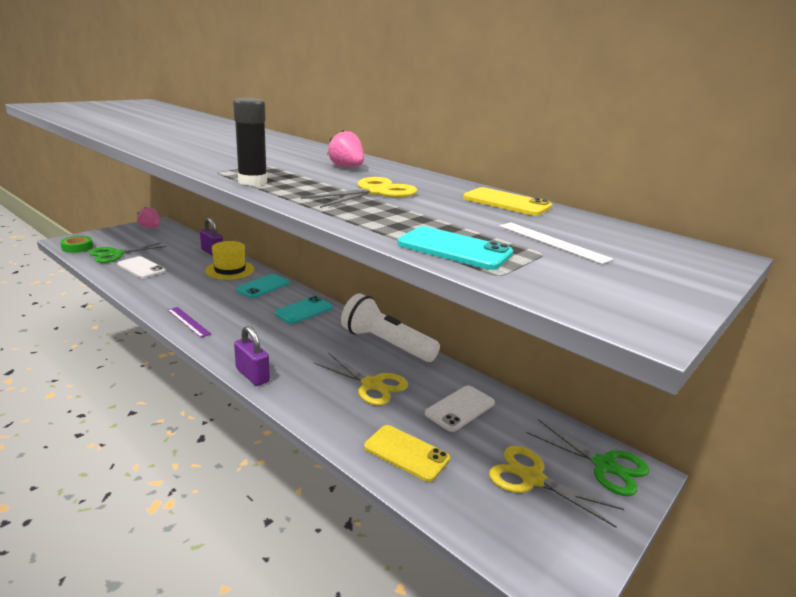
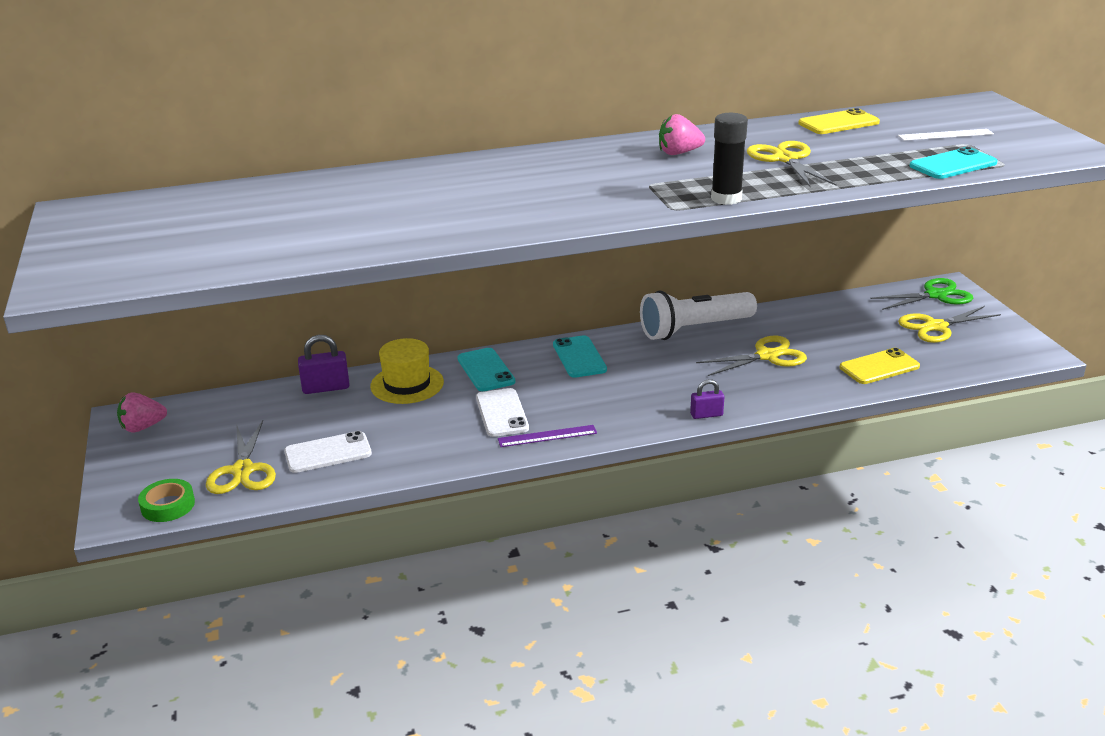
camera: 55 degrees left, 5 degrees up
green scissors [89,243,167,263] -> yellow scissors [206,420,276,494]
purple padlock [234,326,270,386] -> purple padlock [690,379,724,419], size x0.65
white phone [425,385,495,432] -> white phone moved to [476,388,529,437]

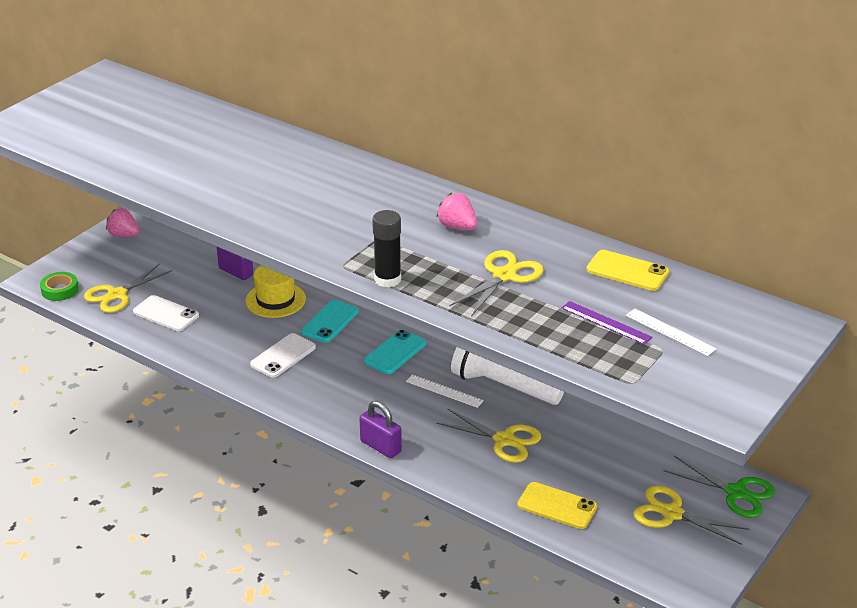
camera: 50 degrees right, 5 degrees up
purple ruler [498,425,597,447] -> purple ruler moved to [561,301,652,345]
purple padlock [690,379,724,419] -> purple padlock [359,401,402,458], size x1.54
turquoise phone [910,147,998,179] -> none
none -> white ruler [406,374,484,408]

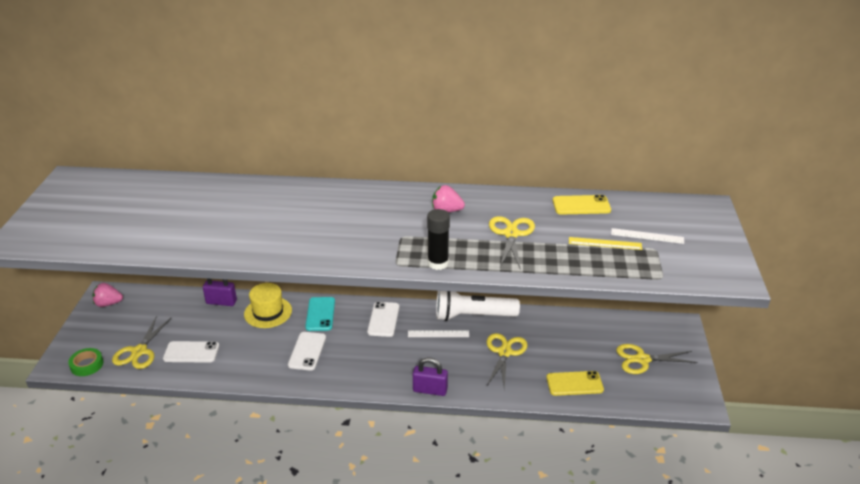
camera: 30 degrees left, 0 degrees up
turquoise phone [364,330,426,374] -> white phone [367,302,399,337]
yellow scissors [436,408,541,463] -> yellow scissors turned 75 degrees counterclockwise [487,333,528,389]
purple ruler [561,301,652,345] -> yellow ruler [569,237,642,250]
green scissors [663,456,775,518] -> none

